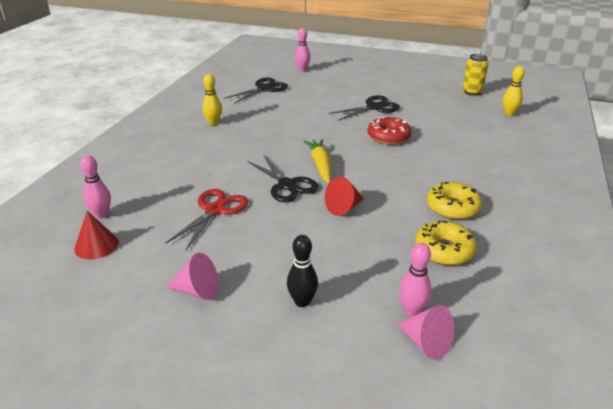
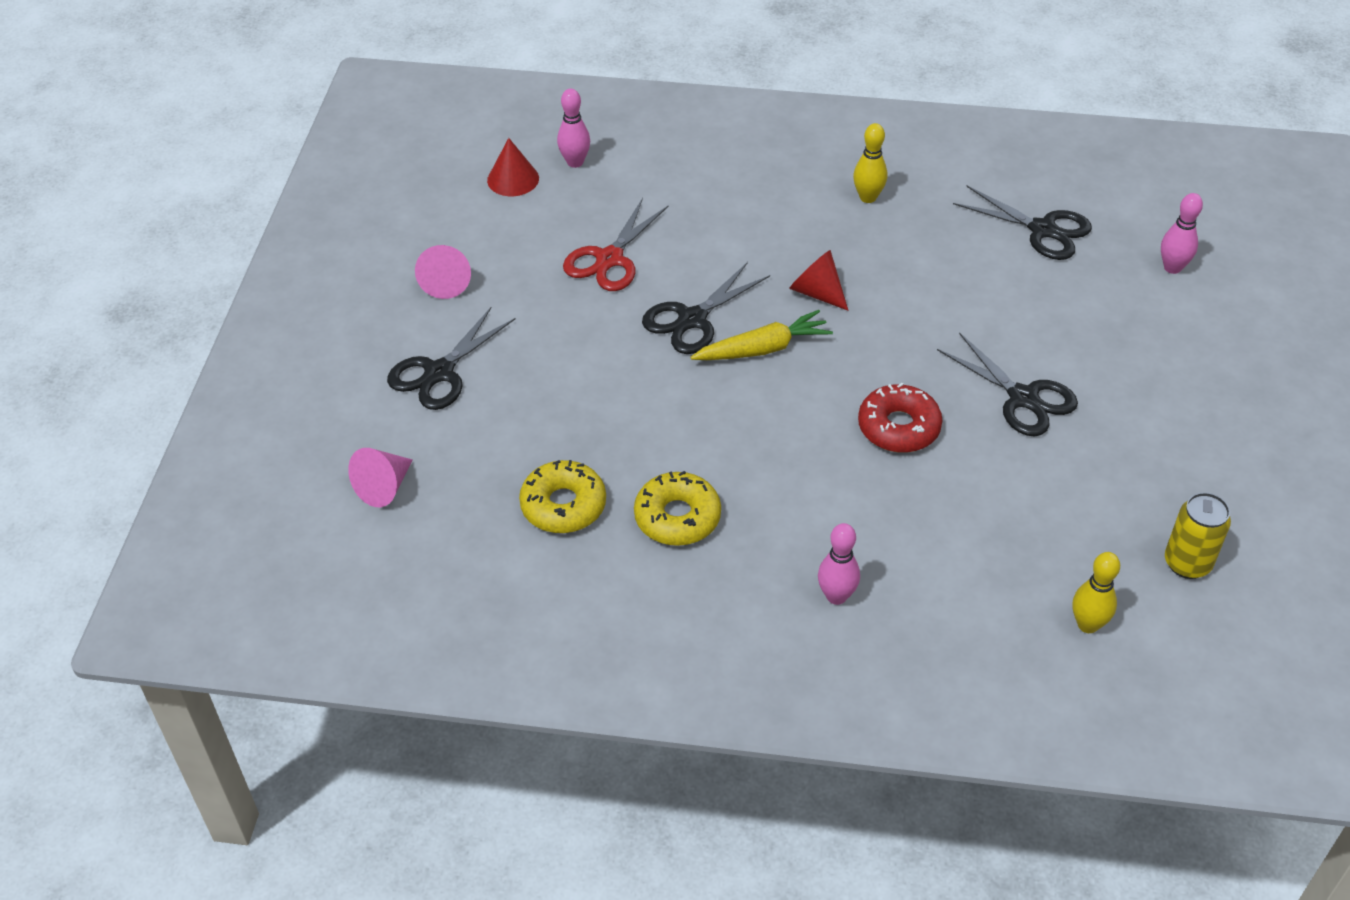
camera: 80 degrees right, 15 degrees up
red scissors [166,189,248,250] -> red scissors turned 105 degrees clockwise [563,198,669,291]
black bowling pin [287,235,318,307] -> black scissors [387,307,516,410]
red cone [325,177,364,216] -> red cone moved to [789,250,848,311]
pink bowling pin [399,243,432,316] -> pink bowling pin moved to [818,523,860,605]

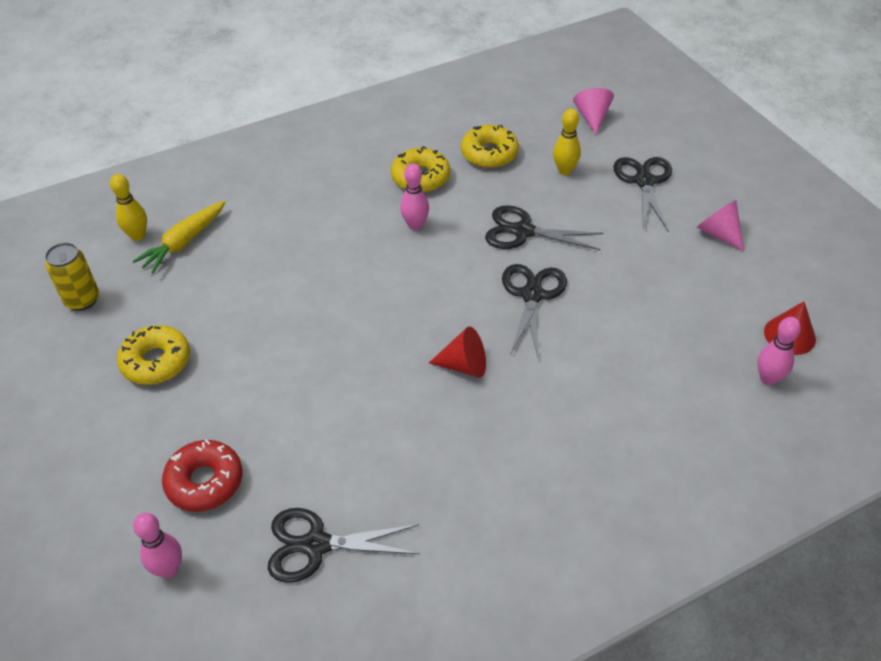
camera: 145 degrees right, 0 degrees up
red scissors [563,198,669,291] -> none
yellow carrot [690,310,833,360] -> yellow carrot moved to [132,201,225,273]
pink bowling pin [818,523,860,605] -> pink bowling pin moved to [400,163,429,231]
yellow bowling pin [853,123,887,203] -> yellow bowling pin moved to [553,109,581,175]
red donut [858,383,942,453] -> red donut moved to [162,439,242,512]
black scissors [937,332,1078,437] -> black scissors moved to [485,205,604,250]
none -> yellow donut [117,325,190,385]

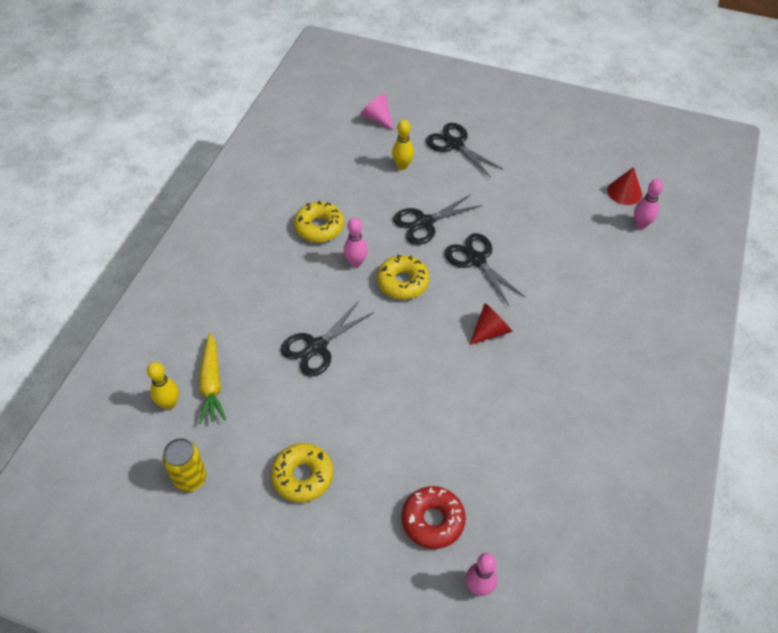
camera: 45 degrees left, 5 degrees up
black scissors [268,508,420,582] -> black scissors moved to [281,301,374,377]
yellow donut [461,125,519,168] -> yellow donut moved to [377,255,429,300]
pink cone [697,200,744,252] -> none

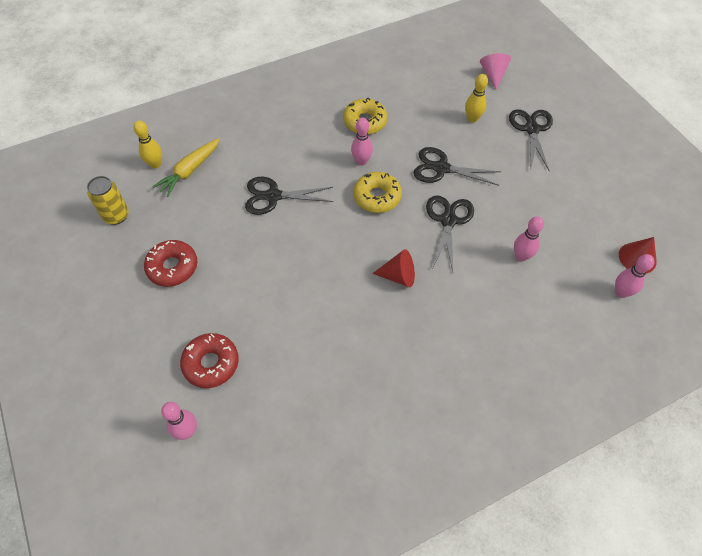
camera: 45 degrees right, 5 degrees up
yellow donut [271,443,333,502] -> red donut [144,240,198,287]
none -> pink bowling pin [514,216,544,262]

